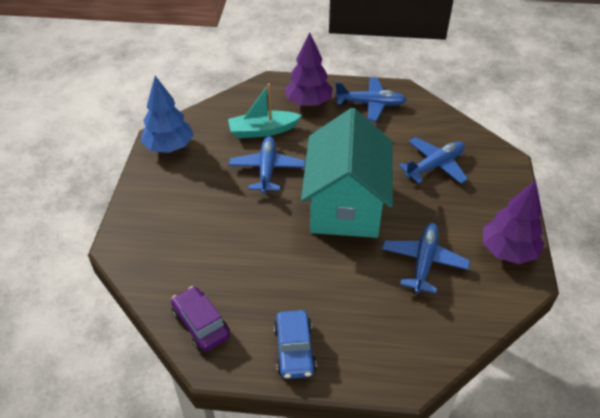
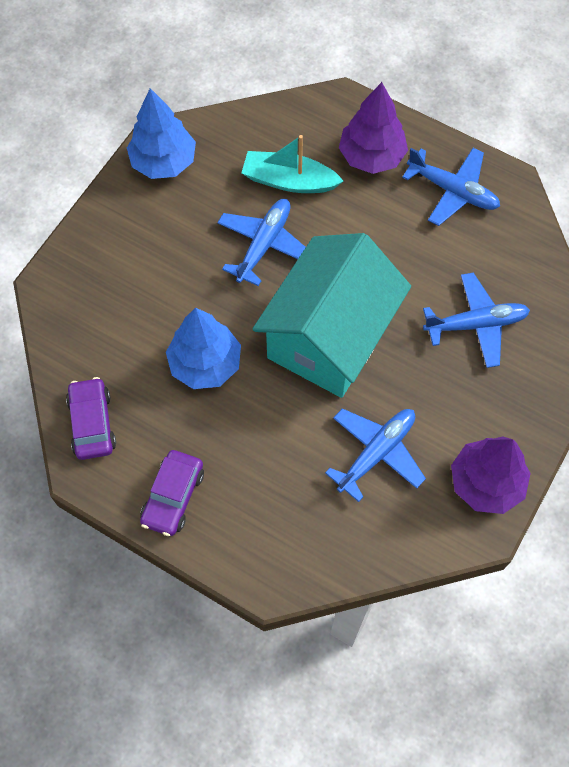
camera: 25 degrees right, 20 degrees up
blue car [274,310,317,379] -> purple car [140,450,204,536]
none -> blue tree [166,308,241,389]

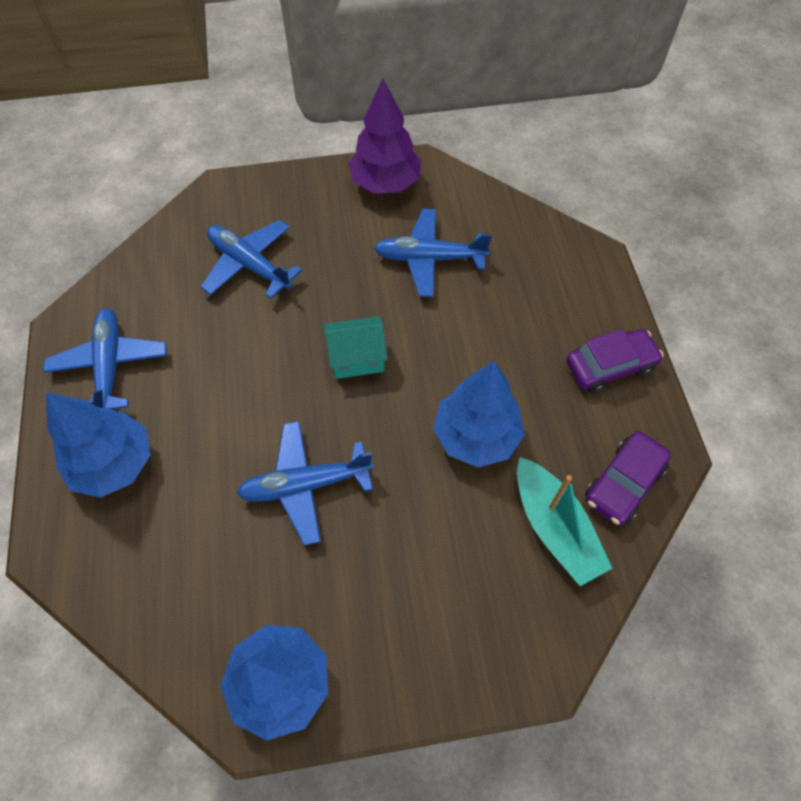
camera: 130 degrees left, 5 degrees down
turquoise boat [241,135,344,193] -> turquoise boat moved to [517,457,613,586]
turquoise house [252,233,411,398] -> turquoise house [324,316,388,379], size x0.42
purple tree [339,82,408,174] -> blue tree [46,393,150,498]

